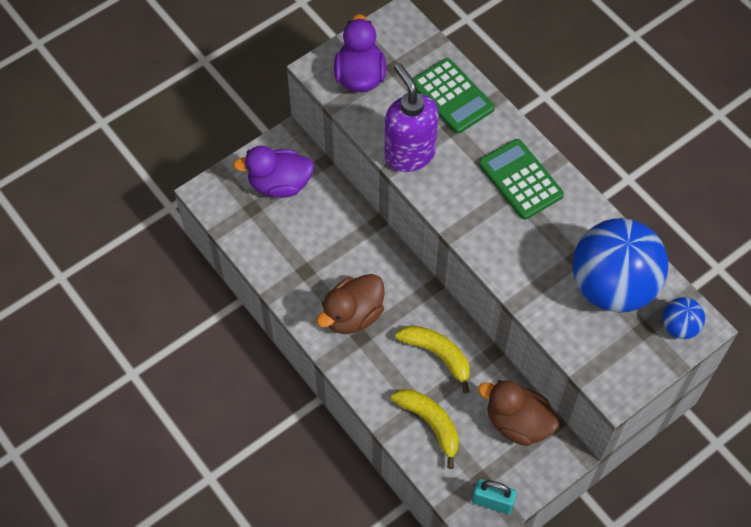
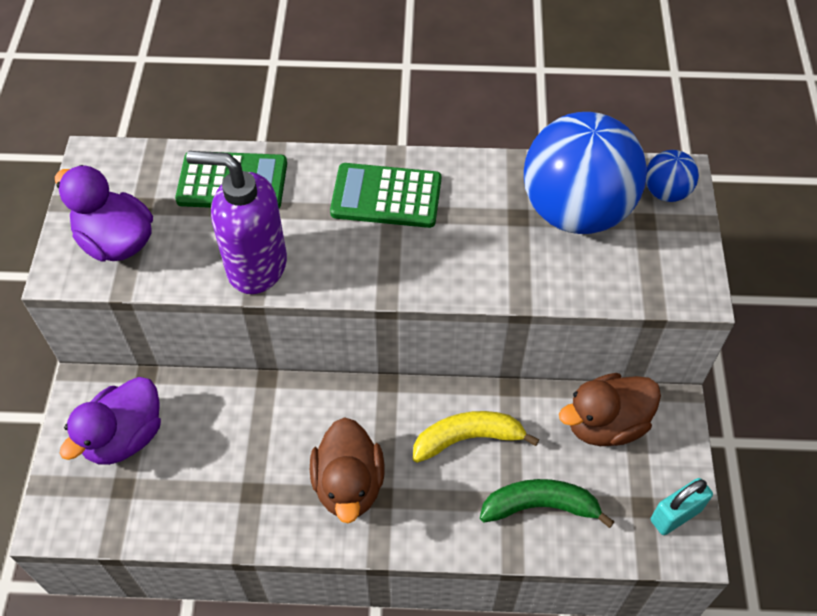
camera: 50 degrees left, 5 degrees down
yellow banana [391,389,459,469] -> green banana [480,479,615,528]

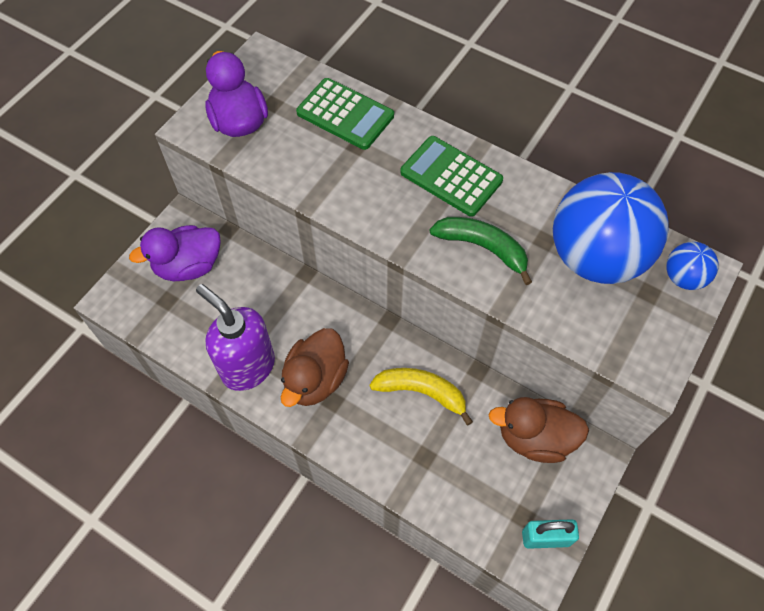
camera: 30 degrees right, 5 degrees up
purple soap dispenser [186,151,287,294] -> purple soap dispenser moved to [196,284,275,391]
green banana [480,479,615,528] -> green banana moved to [429,217,532,285]

